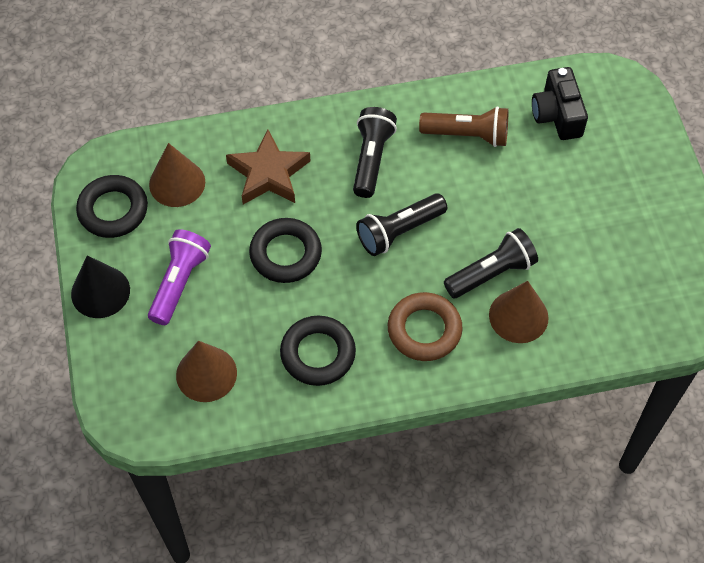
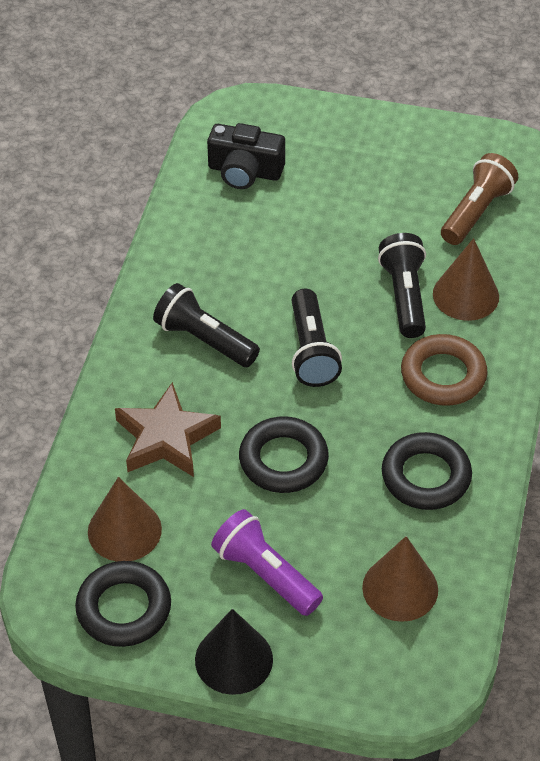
camera: 65 degrees left, 10 degrees down
brown flashlight [419,106,508,147] -> brown flashlight moved to [441,153,518,245]

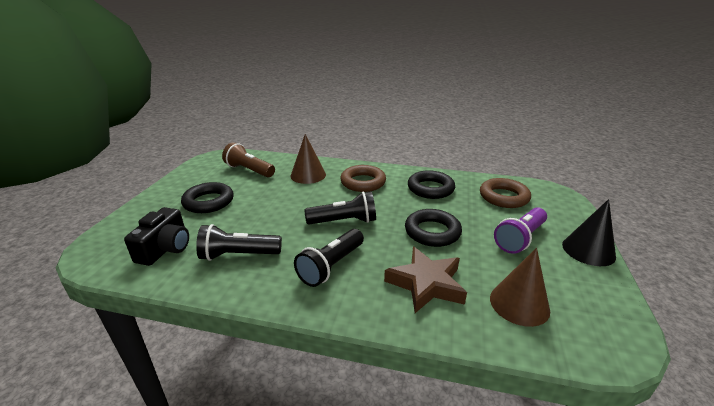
camera: 90 degrees left, 20 degrees down
black ring [75,561,171,647] -> black ring moved to [181,182,234,213]
brown cone [362,536,438,622] -> brown ring [480,178,531,208]
black flashlight [378,233,426,338] -> black flashlight moved to [196,224,282,261]

